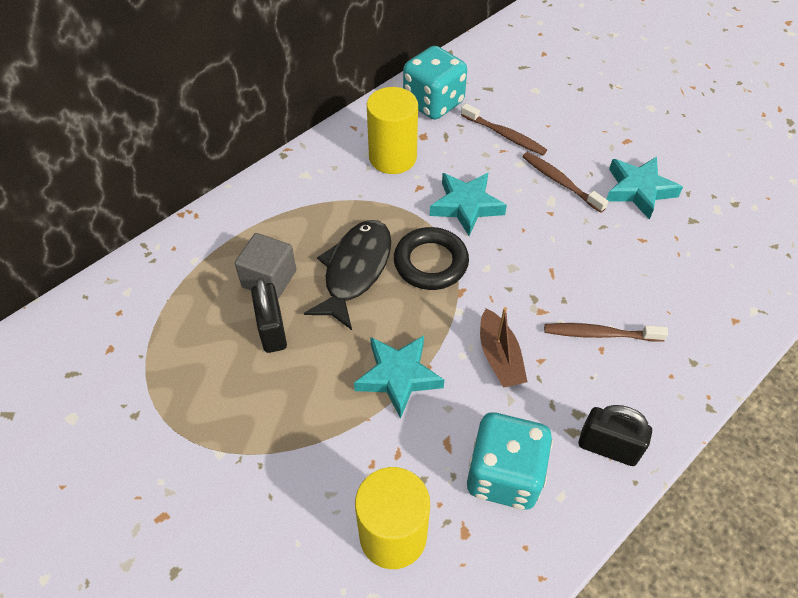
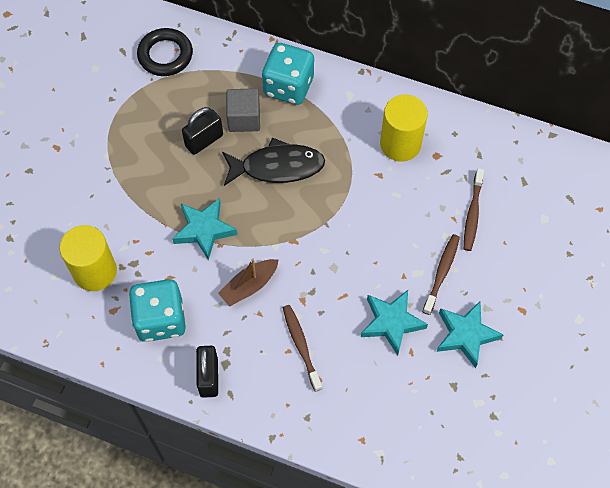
camera: 65 degrees right, 10 degrees up
black ring [394,227,469,290] -> black ring moved to [137,28,193,76]
turquoise dice [403,46,467,120] -> turquoise dice moved to [262,43,314,105]
turquoise star [430,173,507,236] -> turquoise star moved to [361,290,428,355]

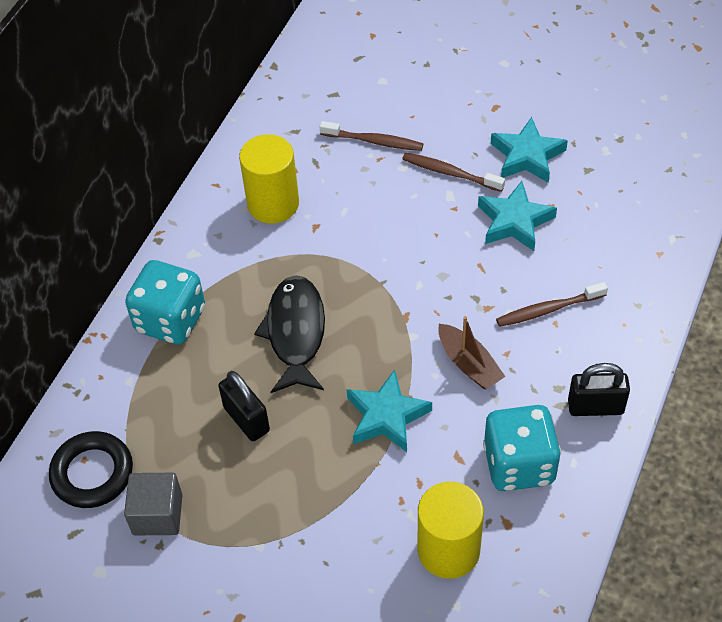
camera: 85 degrees left, 10 degrees down
grey cube [226,88,260,132] -> grey cube moved to [124,473,182,535]

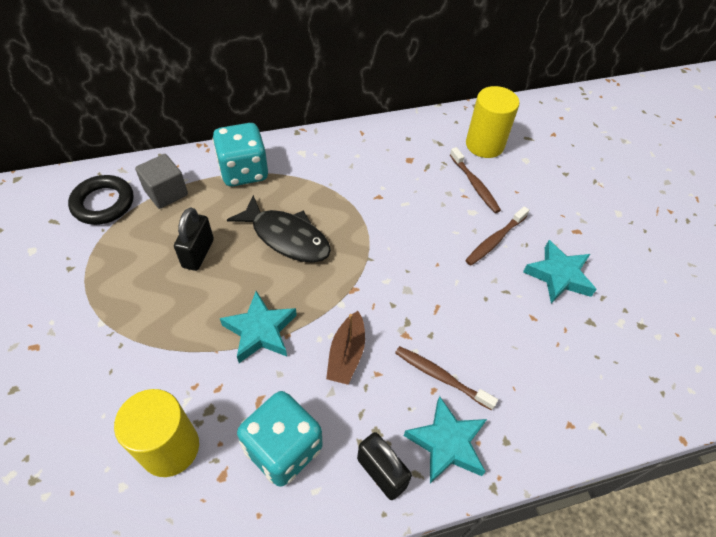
camera: 45 degrees right, 0 degrees up
grey cube [124,473,182,535] -> grey cube moved to [135,154,188,209]
yellow cylinder [239,134,299,224] -> yellow cylinder moved to [466,86,520,158]
black fish [254,275,325,393] -> black fish turned 75 degrees clockwise [227,195,331,263]
brown toothbrush [403,153,505,192] -> brown toothbrush turned 120 degrees counterclockwise [465,206,529,265]
turquoise star [478,181,557,251] -> turquoise star moved to [404,396,487,484]

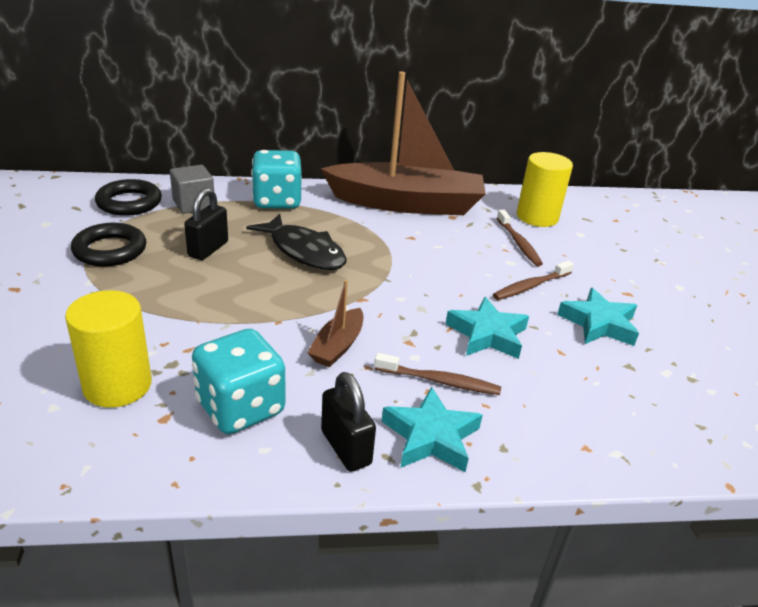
camera: 10 degrees right, 20 degrees down
turquoise star [220,291,297,363] -> turquoise star moved to [446,297,529,359]
brown toothbrush [395,346,498,411] -> brown toothbrush turned 150 degrees clockwise [374,353,501,395]
none -> black ring [71,223,146,266]
none -> brown boat [320,72,486,215]

